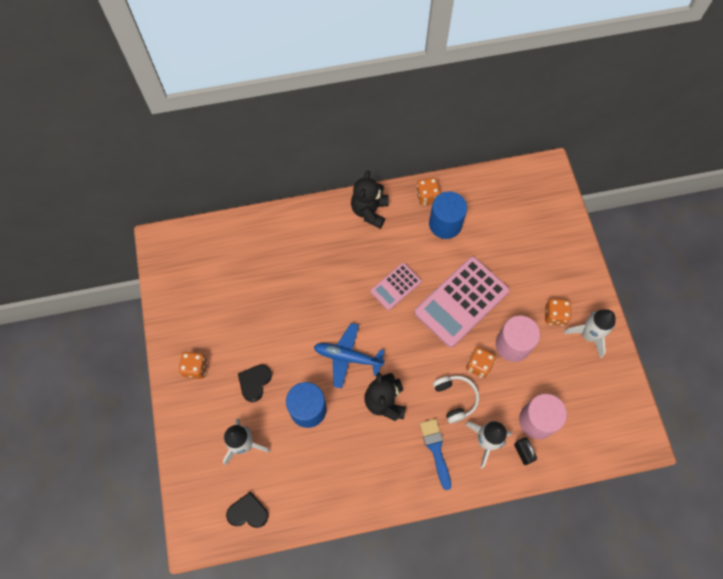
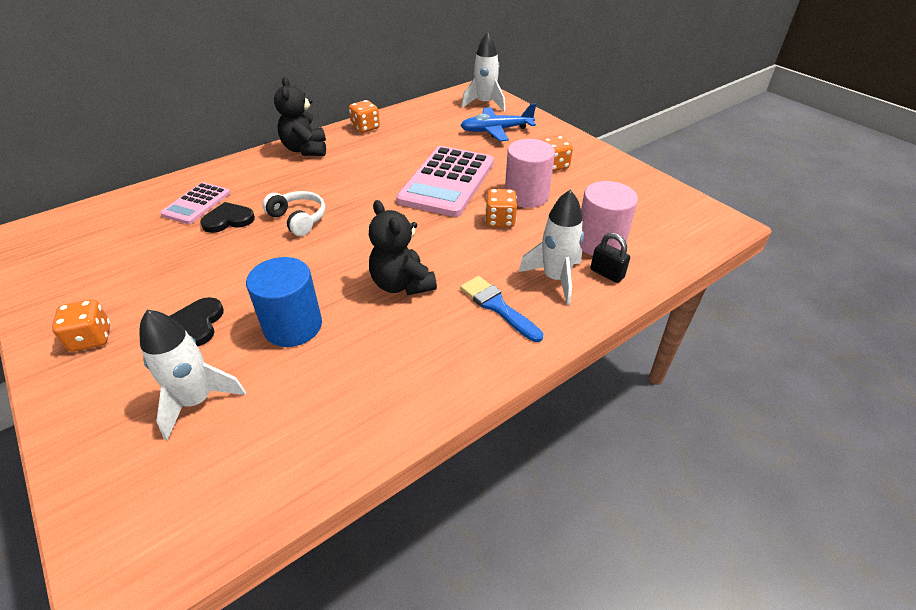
camera: 25 degrees left, 25 degrees down
black heart [226,492,268,528] -> black heart moved to [200,202,255,233]
blue plane [314,323,385,389] -> blue plane moved to [460,103,536,141]
pink calculator [370,263,422,310] -> pink calculator moved to [160,182,230,224]
blue cylinder [429,191,467,239] -> none
white headphones [433,376,479,424] -> white headphones moved to [262,191,325,236]
white rocket [563,309,615,358] -> white rocket moved to [461,32,505,112]

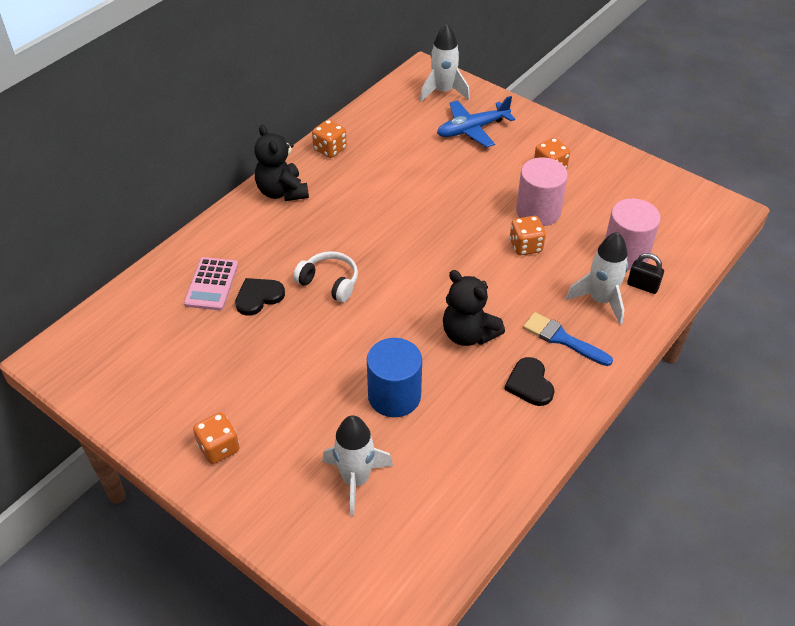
camera: 15 degrees left, 5 degrees up
black heart [169,297,224,347] -> black heart moved to [504,357,555,406]
pink calculator [396,146,494,217] -> none

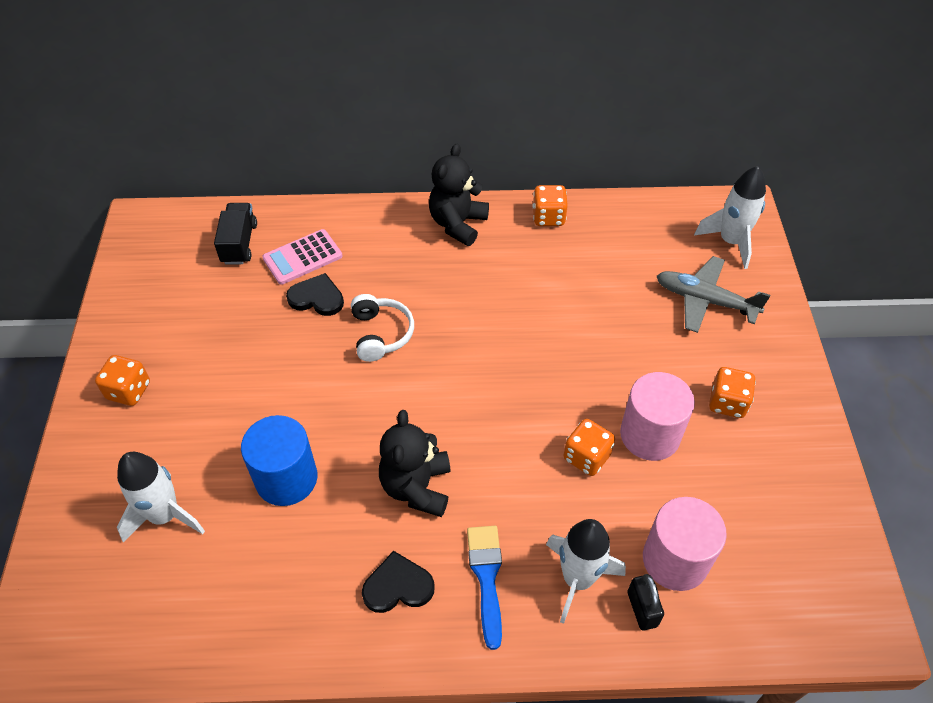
camera: 50 degrees right, 5 degrees up
blue plane [437,96,515,148] -> grey plane [657,256,770,333]
black heart [504,357,555,406] -> black heart turned 45 degrees clockwise [362,551,435,613]
none -> black truck [214,203,257,264]

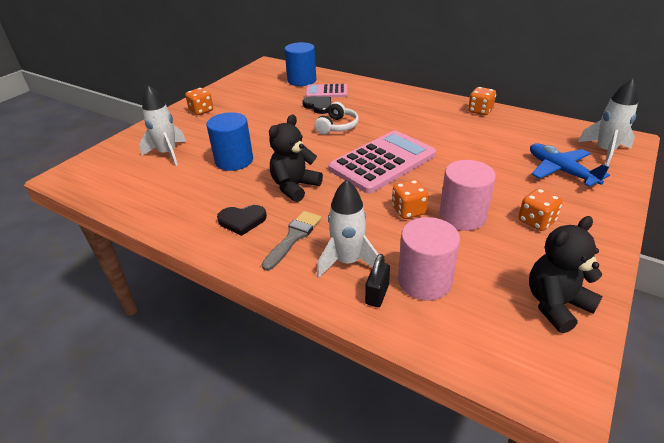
camera: 35 degrees right, 15 degrees down
black truck [214,203,257,264] -> blue cylinder [284,42,316,86]
black heart [362,551,435,613] -> black heart turned 150 degrees clockwise [217,205,267,236]
black teddy bear [429,144,489,246] -> black teddy bear moved to [529,216,603,333]
blue brush [467,526,502,650] -> grey brush [262,211,321,271]
grey plane [657,256,770,333] -> blue plane [530,143,610,187]
none -> pink calculator [328,130,436,194]

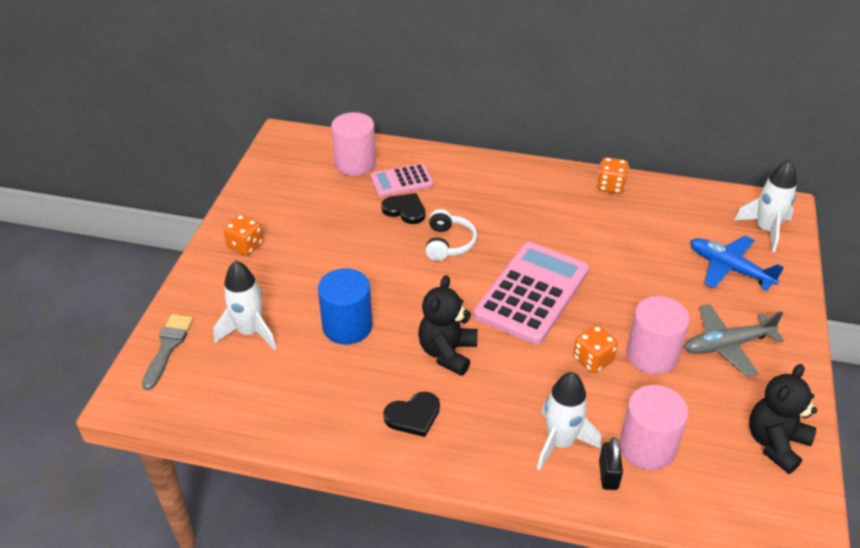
camera: 20 degrees left, 5 degrees up
grey brush [262,211,321,271] -> grey brush moved to [142,314,193,390]
blue cylinder [284,42,316,86] -> pink cylinder [331,112,376,176]
orange dice [518,188,563,231] -> grey plane [684,304,784,377]

